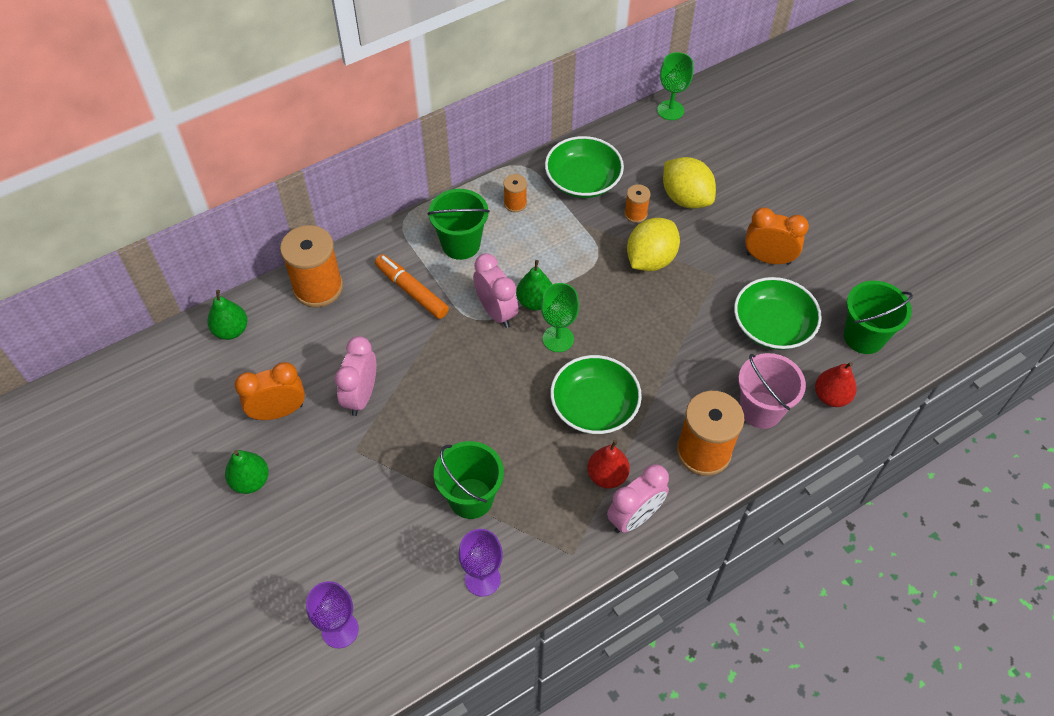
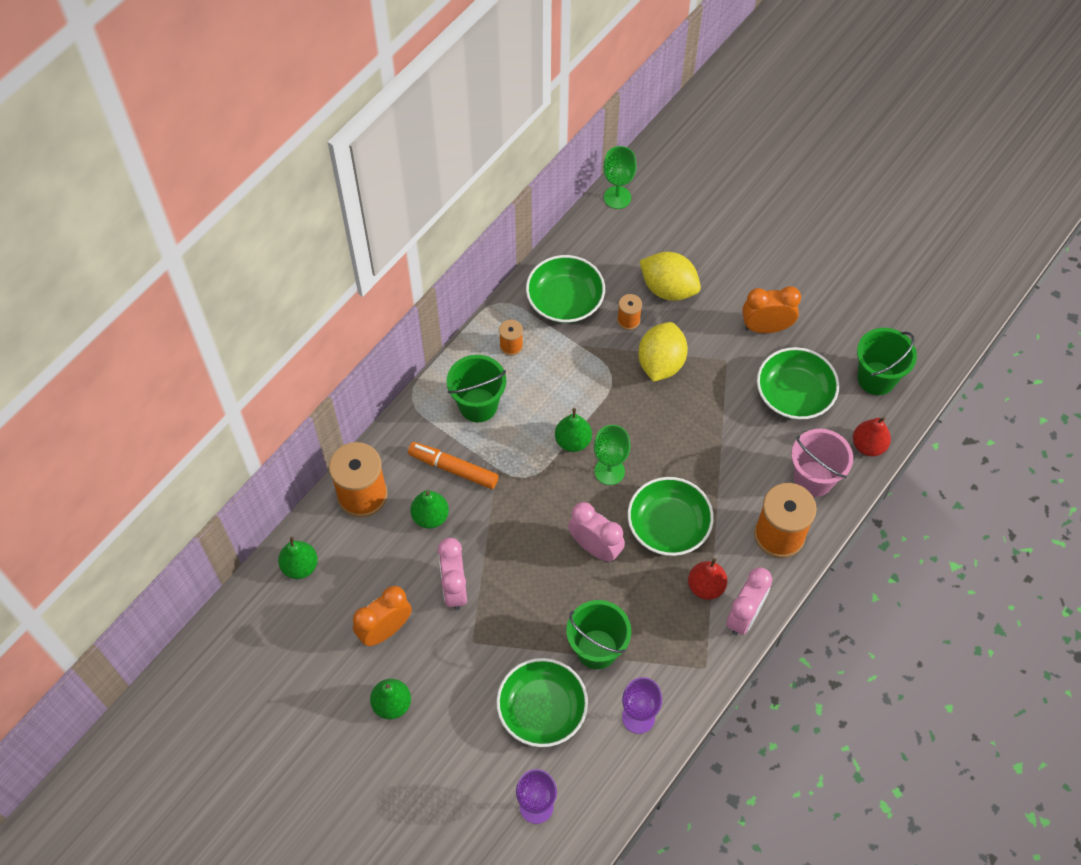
camera: 20 degrees left, 5 degrees up
pink clock [473,253,518,328] -> pink clock moved to [568,502,625,562]
none -> green pear [410,490,449,529]
none -> green bowl [496,658,588,747]

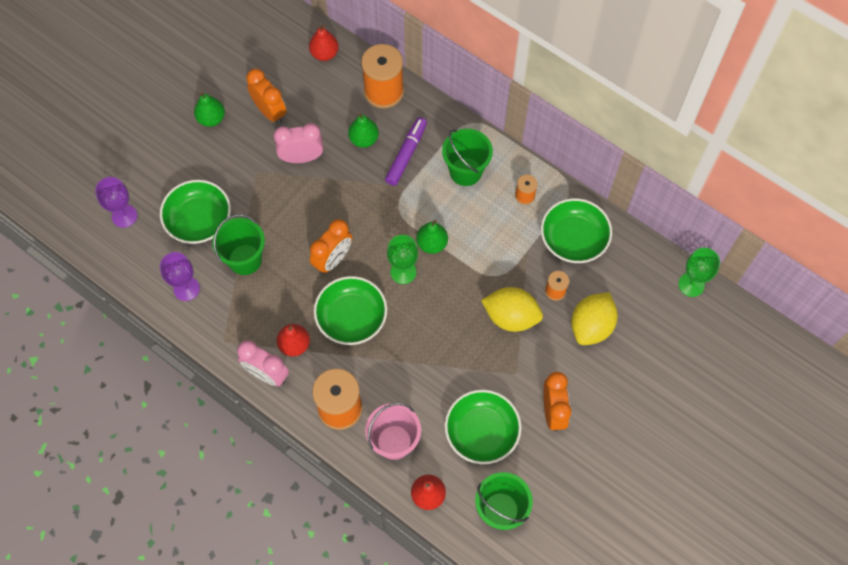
camera: 90 degrees right, 5 degrees up
green pear [278,537,318,579] -> red pear [309,24,339,61]
orange marker [408,442,499,489] -> purple marker [385,117,427,186]
pink clock [568,502,625,562] -> orange clock [310,219,352,274]

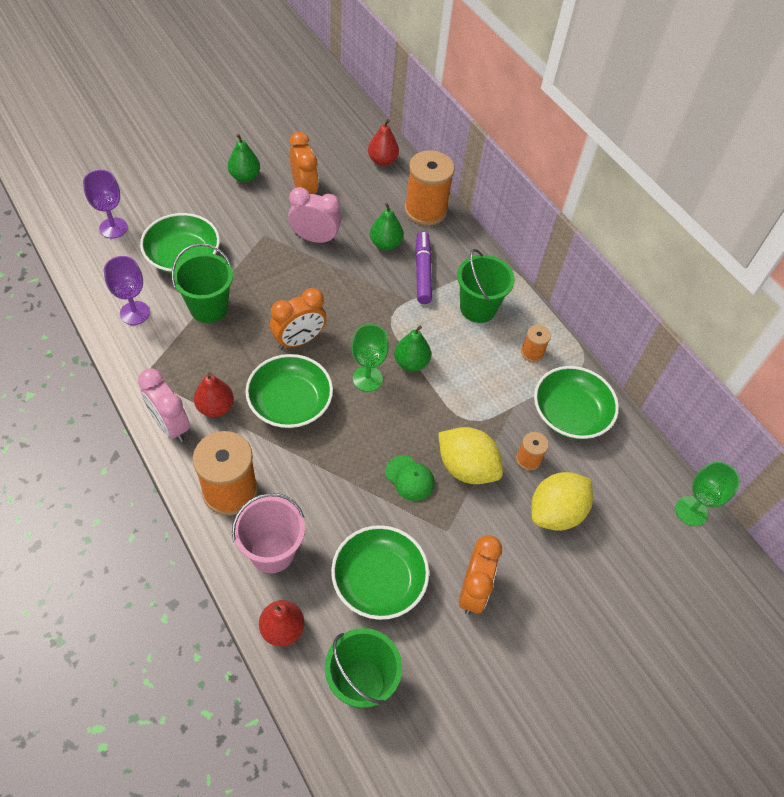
camera: 15 degrees right, 10 degrees down
purple marker [385,117,427,186] -> purple marker turned 45 degrees counterclockwise [415,231,432,304]
none -> green cap [385,455,435,501]

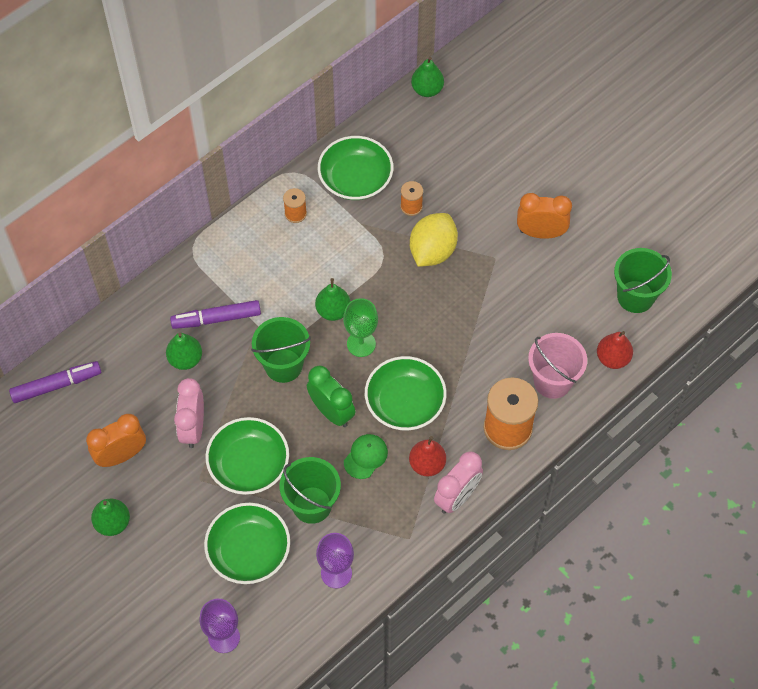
camera: 95 degrees left, 5 degrees up
orange clock [270,288,327,349] -> green clock [307,365,356,427]
green bowl [331,525,429,620] -> green bowl moved to [206,417,289,495]
red pear [368,119,399,166] -> purple marker [9,361,101,403]
green cap [385,455,435,501] -> green cap moved to [344,434,388,479]
orange spool [405,150,455,226] -> none
green bucket [457,249,515,323] -> green bucket moved to [251,317,311,383]
yellow lemon [531,472,593,531] -> none
green goblet [675,462,740,526] -> green pear [411,57,444,97]

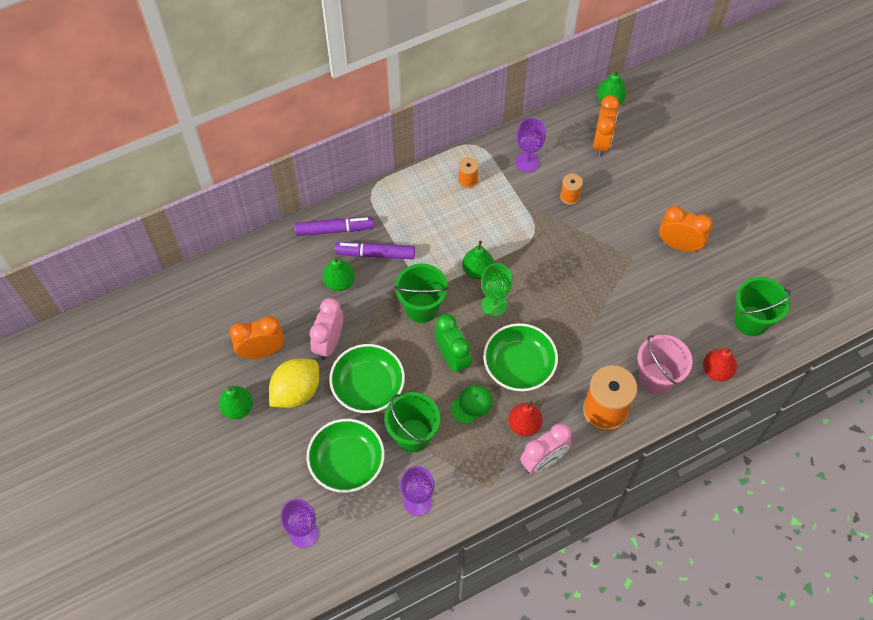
camera: 15 degrees right, 0 degrees up
purple marker [9,361,101,403] -> purple marker moved to [295,217,374,236]
green bowl [318,136,393,200] -> purple goblet [515,118,546,173]
yellow lemon [410,213,458,267] -> yellow lemon moved to [269,358,319,408]
none -> orange clock [593,95,619,157]

